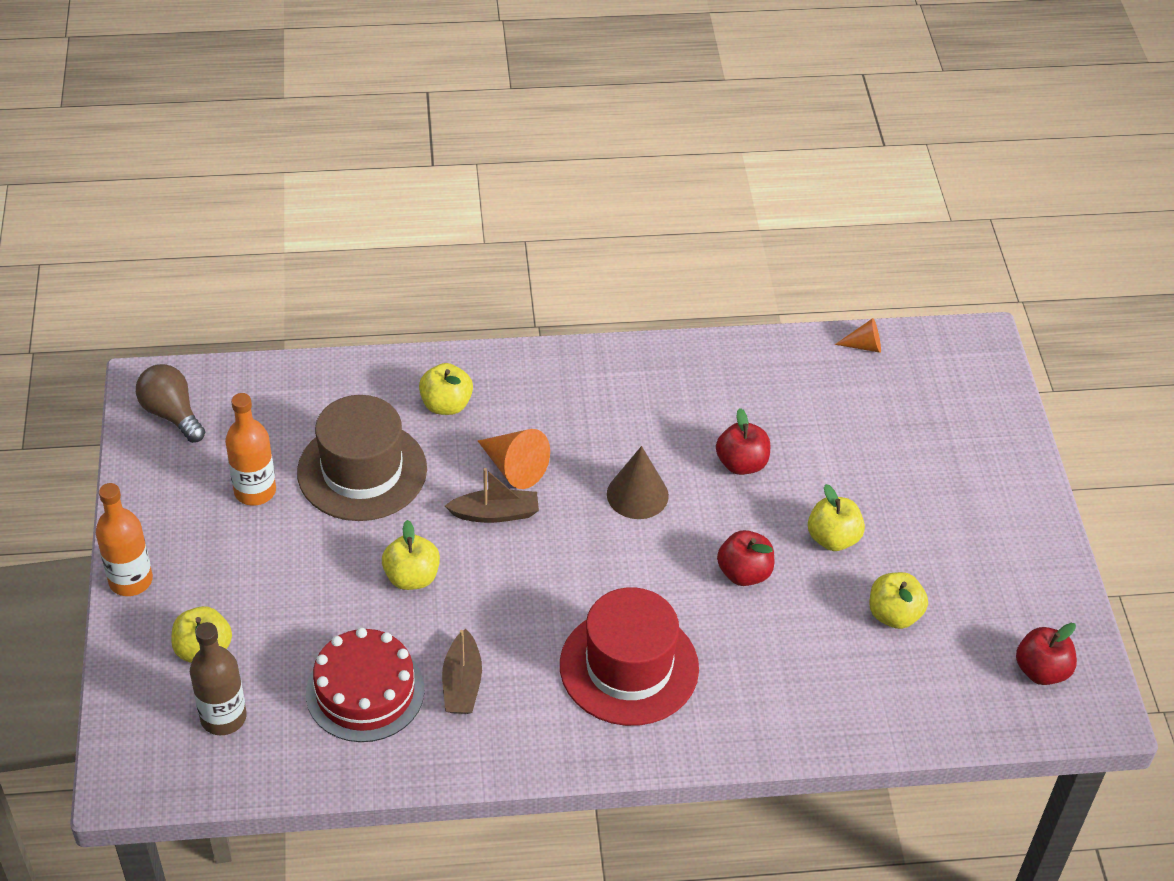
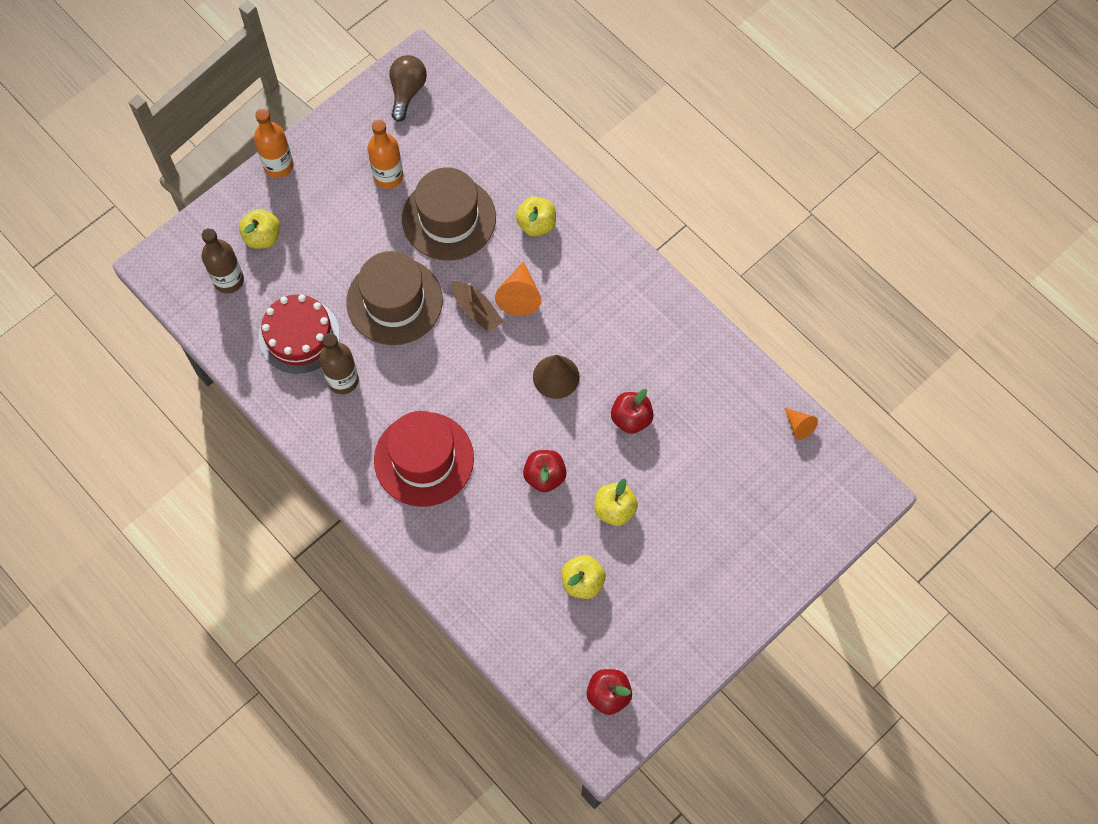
camera: 55 degrees right, 20 degrees up
yellow apple [382,520,440,590] -> brown hat [346,251,443,345]
brown boat [442,629,482,714] -> brown bottle [319,333,359,394]

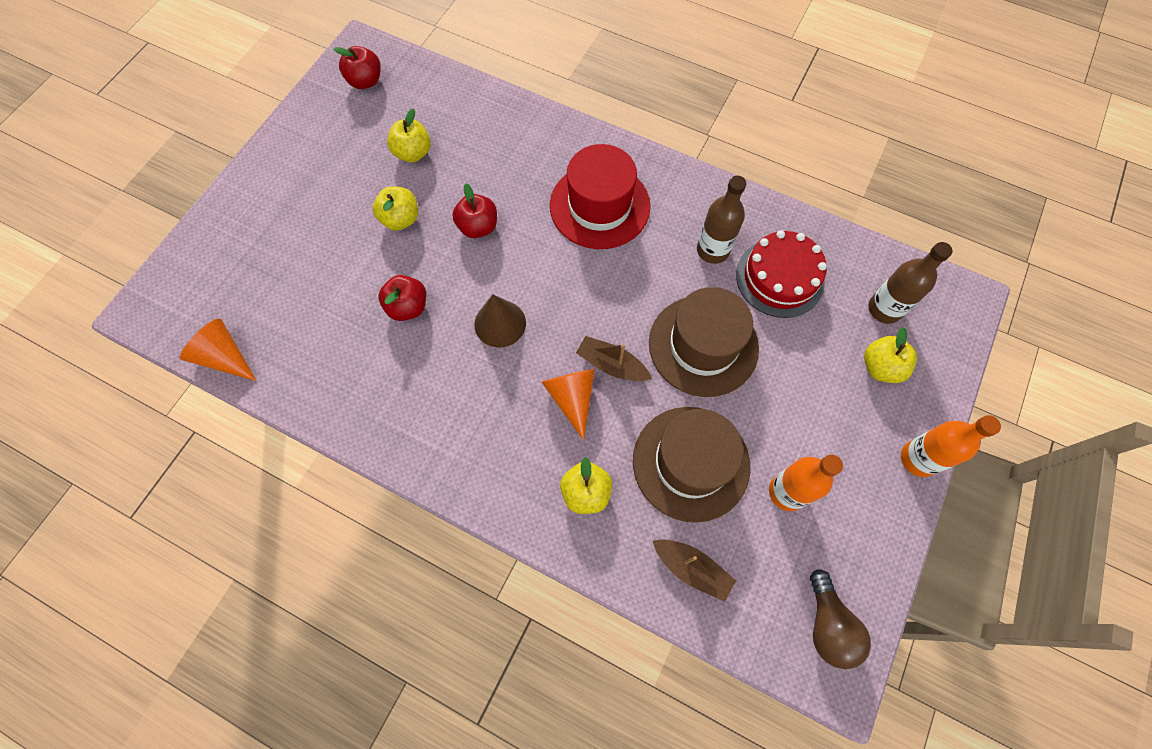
camera: 160 degrees right, 0 degrees up
orange cone [785,408,818,440] -> orange cone [180,319,256,381], size x1.64
none -> brown boat [653,539,736,602]

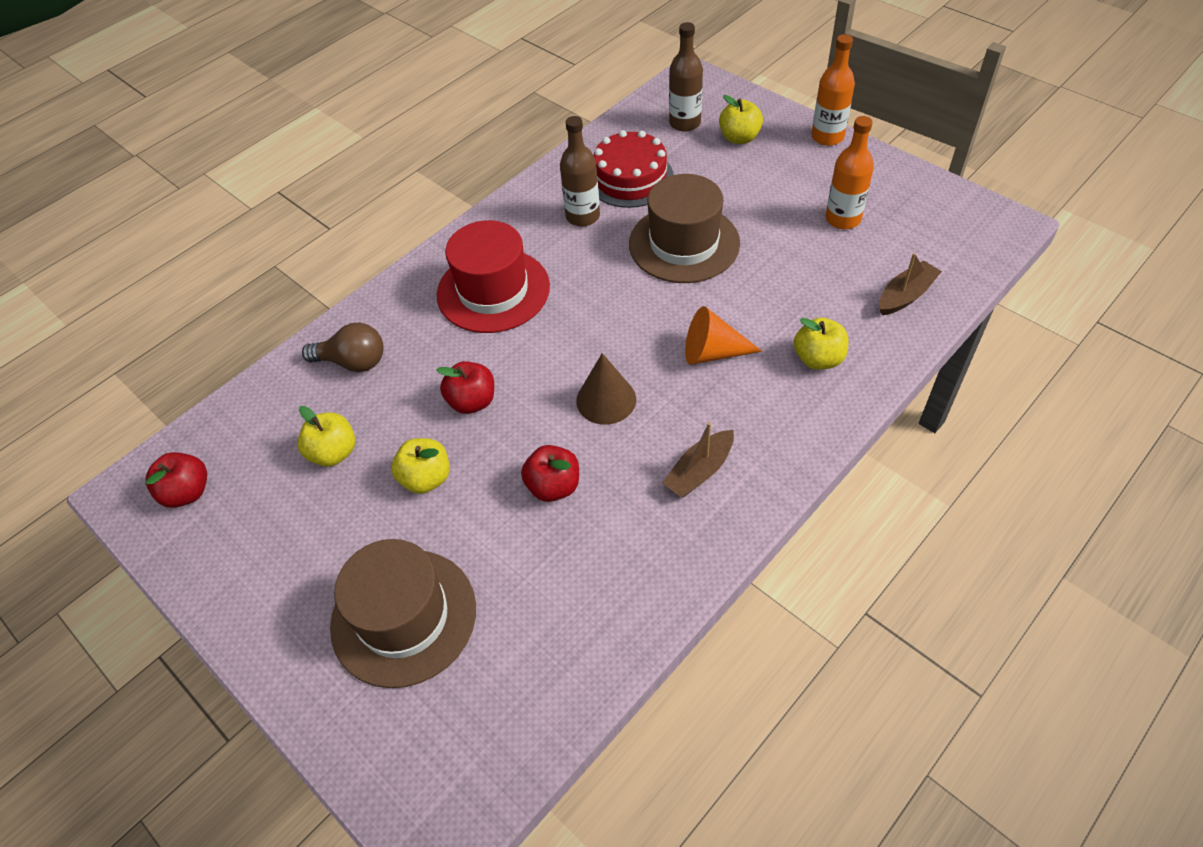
camera: 70 degrees left, 15 degrees down
orange cone [180,319,256,381] -> none
brown boat [576,336,652,381] -> brown boat moved to [662,422,734,498]
brown hat [633,407,750,523] -> brown hat moved to [330,539,476,688]
brown light bulb [810,569,871,669] -> brown light bulb moved to [302,323,384,372]

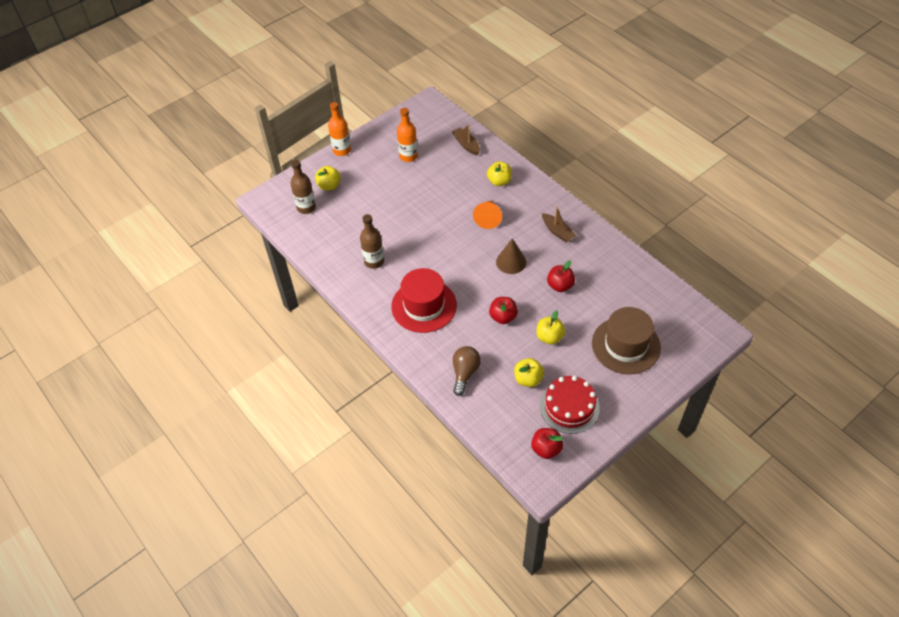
camera: 85 degrees left, 0 degrees up
red cake [593,130,674,208] -> red cake moved to [540,376,600,434]
brown hat [629,174,740,283] -> none

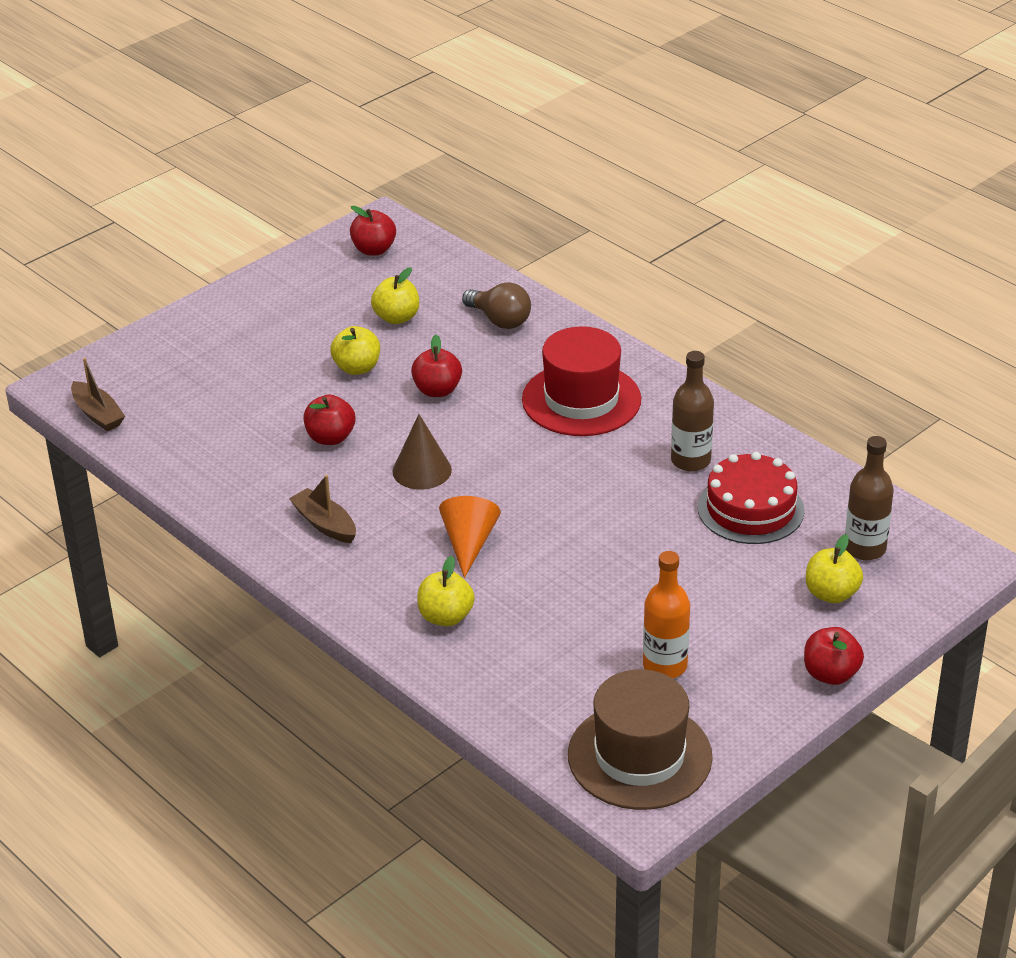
camera: 175 degrees right, 15 degrees down
orange bottle [328,102,351,156] -> red apple [804,627,864,685]
brown boat [452,124,480,155] -> brown boat moved to [71,358,125,431]
brown light bulb [453,346,481,396] -> brown light bulb turned 60 degrees counterclockwise [462,282,531,329]
red cake [540,376,600,434] -> red cake moved to [698,452,804,544]
brown hat [592,307,661,374] -> brown hat moved to [568,669,713,810]

